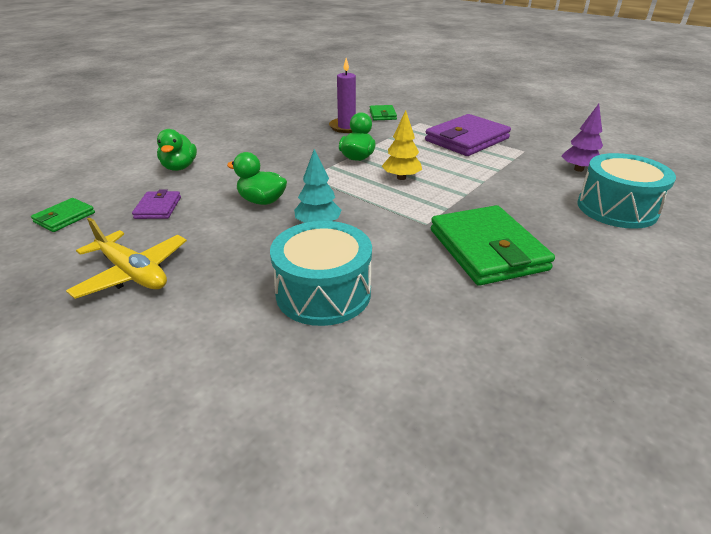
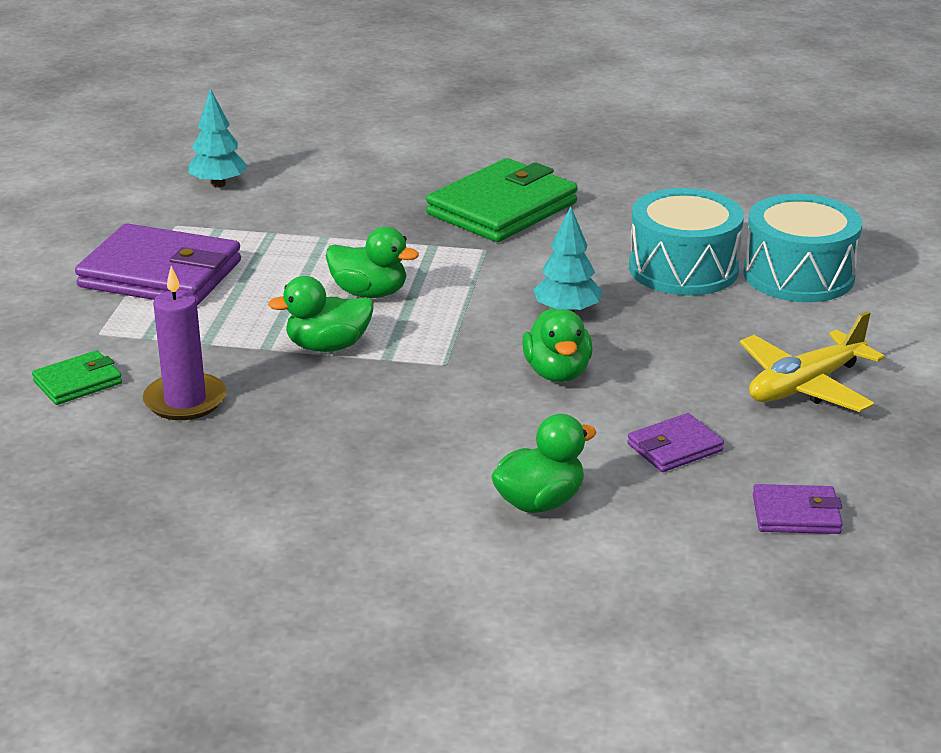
camera: 120 degrees left, 5 degrees down
green wallet [31,198,95,232] -> purple wallet [753,484,843,534]
yellow plane [66,217,187,299] -> yellow plane turned 135 degrees counterclockwise [740,311,885,412]
yellow tree [382,110,422,180] -> green duck [326,227,419,298]
purple tree [562,104,603,172] -> turquoise tree [188,88,248,187]
turquoise drum [577,153,676,229] -> turquoise drum moved to [743,194,862,302]

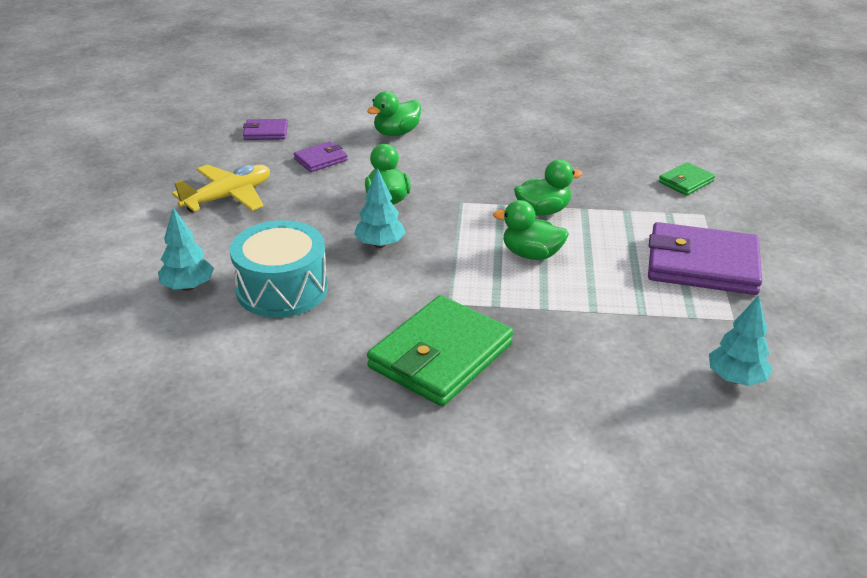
camera: 175 degrees right, 5 degrees up
purple candle [143,266,226,420] -> none
turquoise drum [743,194,862,302] -> turquoise tree [158,208,214,291]

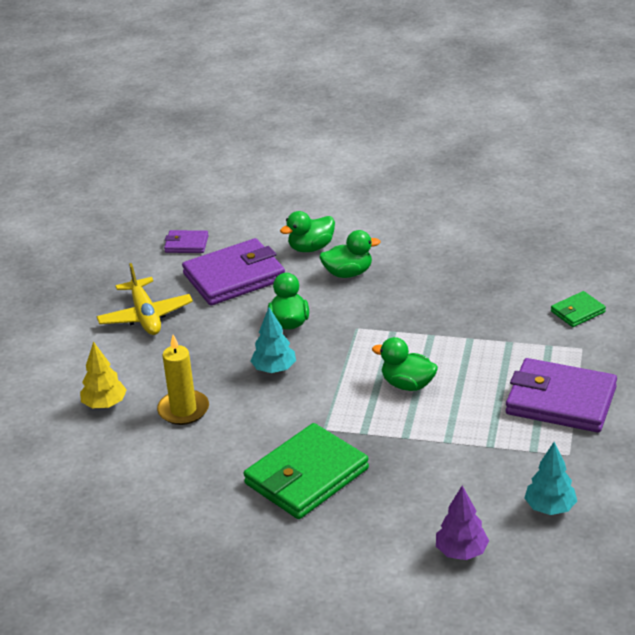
camera: 10 degrees right, 0 degrees up
turquoise tree [158,208,214,291] -> yellow tree [80,341,127,408]
yellow plane [172,164,270,212] -> yellow plane turned 105 degrees clockwise [97,263,193,335]
turquoise drum [230,220,328,318] -> yellow candle [157,335,209,425]
purple wallet [294,141,348,172] -> purple wallet [182,238,285,305], size x2.05
green duck [514,159,582,216] -> green duck moved to [320,230,381,278]
none -> purple tree [436,486,489,560]

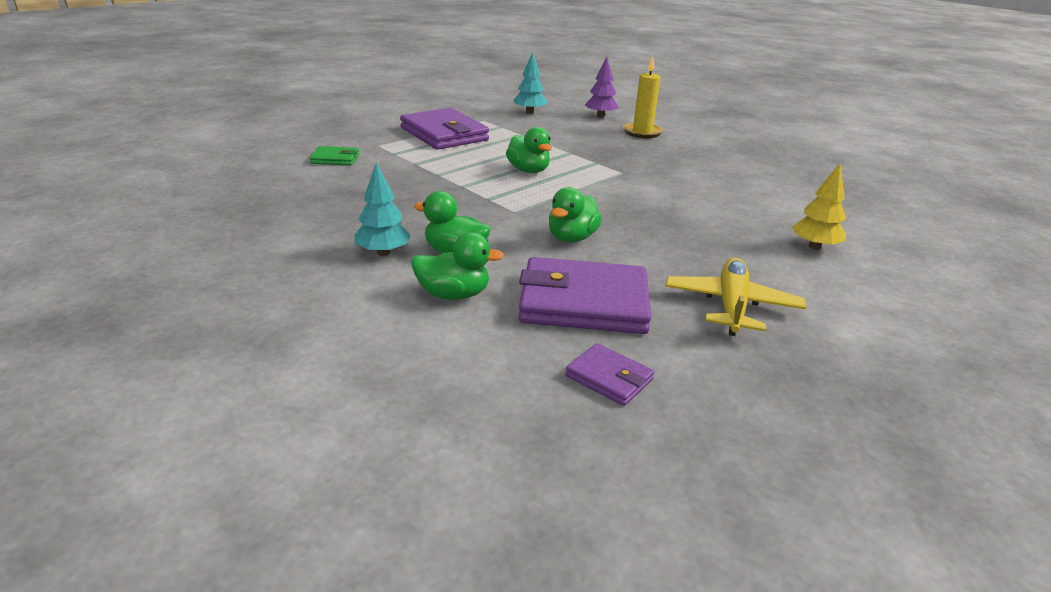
camera: 150 degrees left, 5 degrees down
yellow candle [157,335,209,425] -> yellow candle moved to [623,57,663,138]
green wallet [244,423,369,519] -> none
turquoise tree [250,307,296,373] -> turquoise tree moved to [355,162,411,256]

